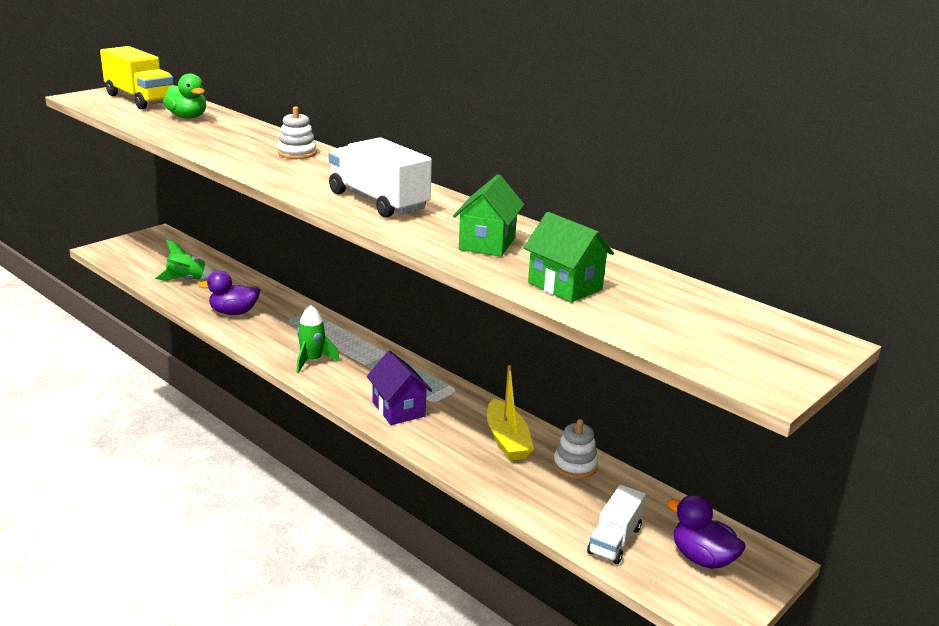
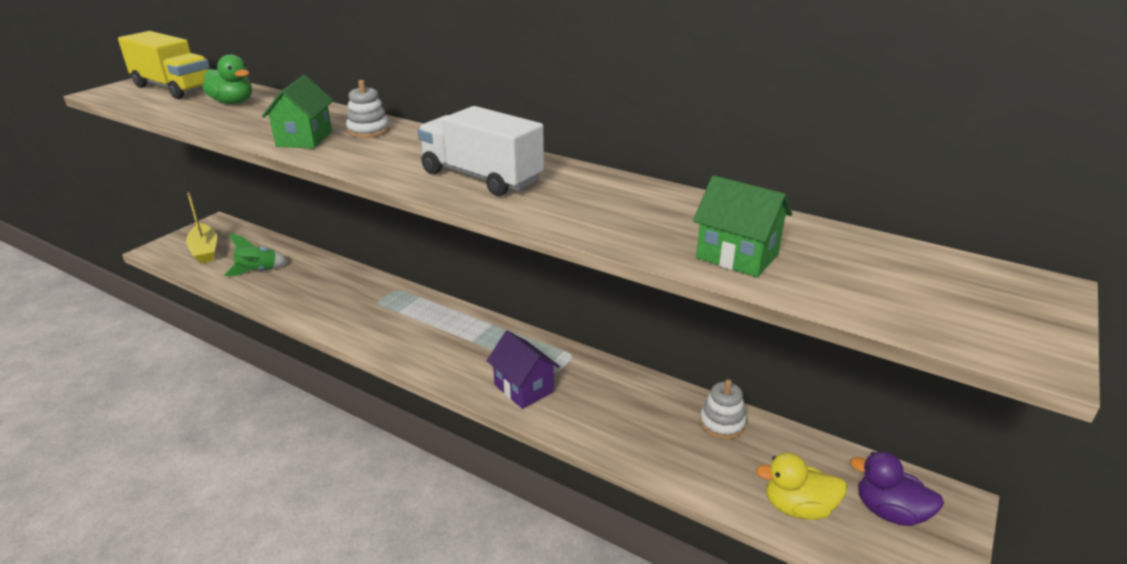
camera: 10 degrees left, 5 degrees up
purple duck [198,271,260,315] -> none
green rocket [297,305,340,373] -> none
green house [453,174,524,257] -> green house moved to [262,75,333,148]
yellow boat [487,365,534,461] -> yellow boat moved to [186,192,217,263]
white truck [587,485,646,564] -> yellow duck [756,453,847,520]

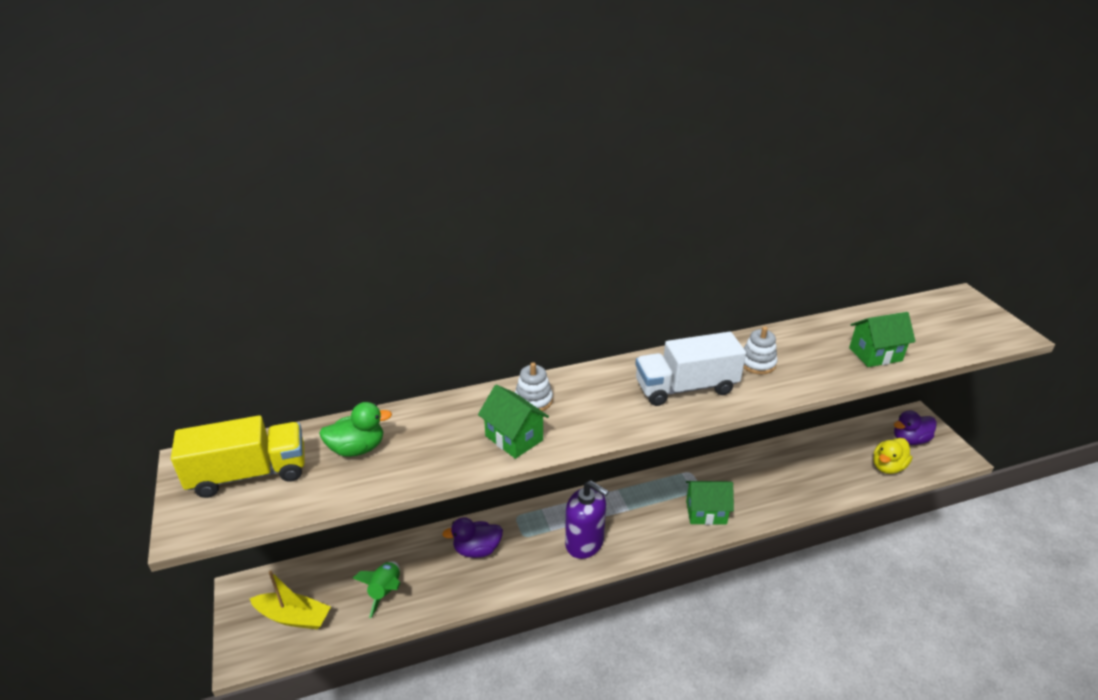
camera: 50 degrees left, 5 degrees up
purple house [487,331,560,409] -> green house [686,481,734,525]
white stacking toy [699,379,746,439] -> white stacking toy moved to [743,326,778,374]
none -> purple duck [442,517,503,558]
none -> purple soap dispenser [565,480,609,559]

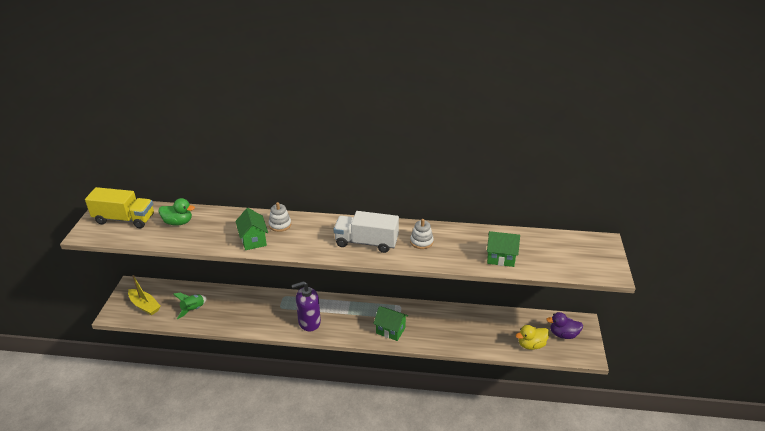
camera: 25 degrees right, 0 degrees up
purple duck [442,517,503,558] -> none
purple soap dispenser [565,480,609,559] -> purple soap dispenser turned 105 degrees clockwise [292,281,321,331]

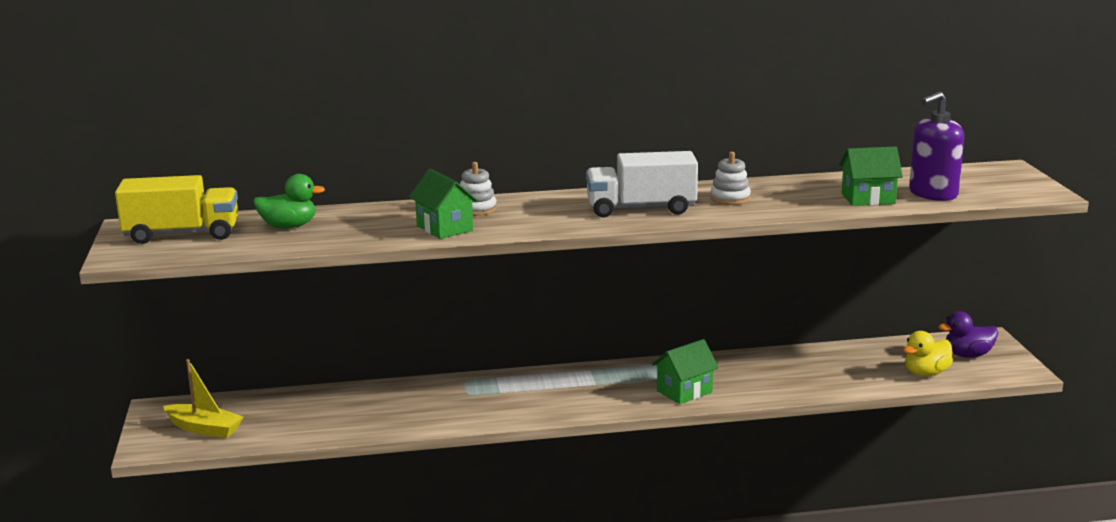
camera: 15 degrees left, 15 degrees down
green rocket [173,293,207,319] -> none
purple soap dispenser [292,281,321,331] -> purple soap dispenser moved to [909,91,964,201]
green house [373,306,408,341] -> green house turned 45 degrees counterclockwise [652,339,719,404]

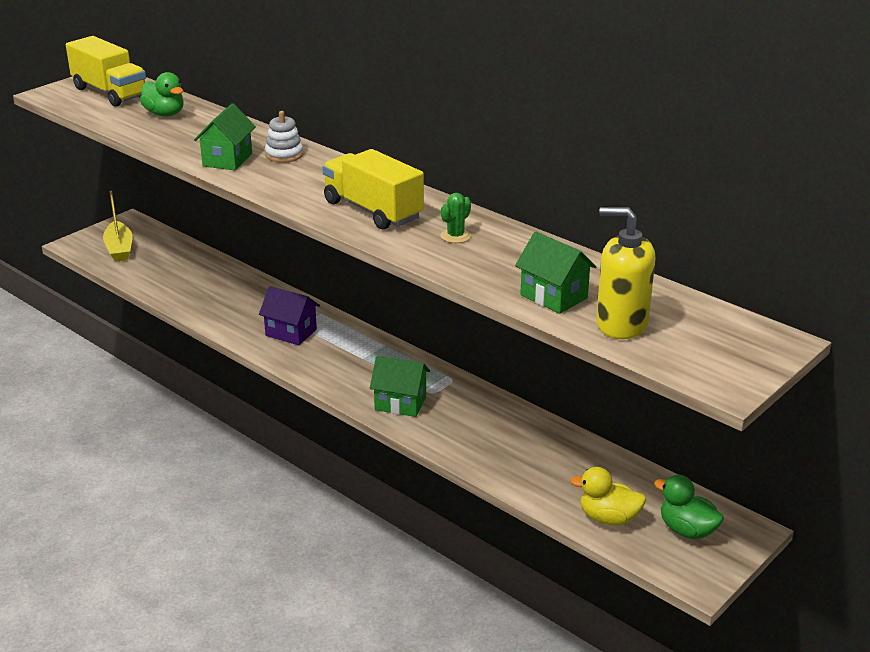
camera: 50 degrees right, 10 degrees up
white truck [586,151,698,217] -> yellow truck [322,149,424,230]
white stacking toy [710,152,751,205] -> green cactus [441,193,471,243]
purple soap dispenser [909,91,964,201] -> yellow soap dispenser [596,207,655,339]
purple duck [938,311,998,358] -> green duck [654,475,724,539]
none -> purple house [259,286,320,345]

